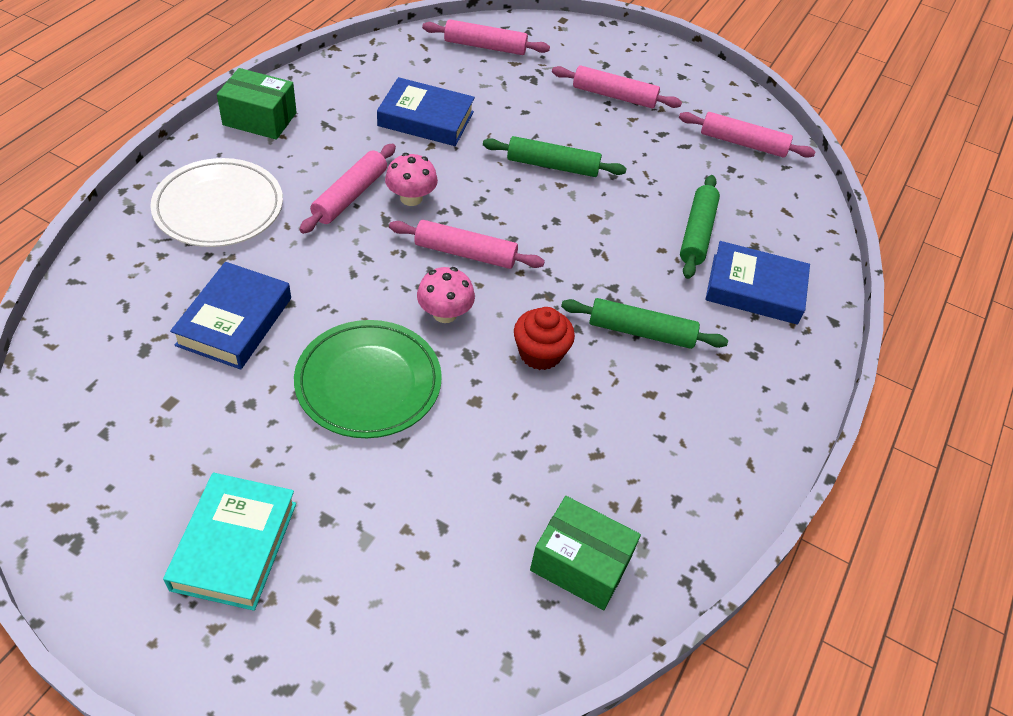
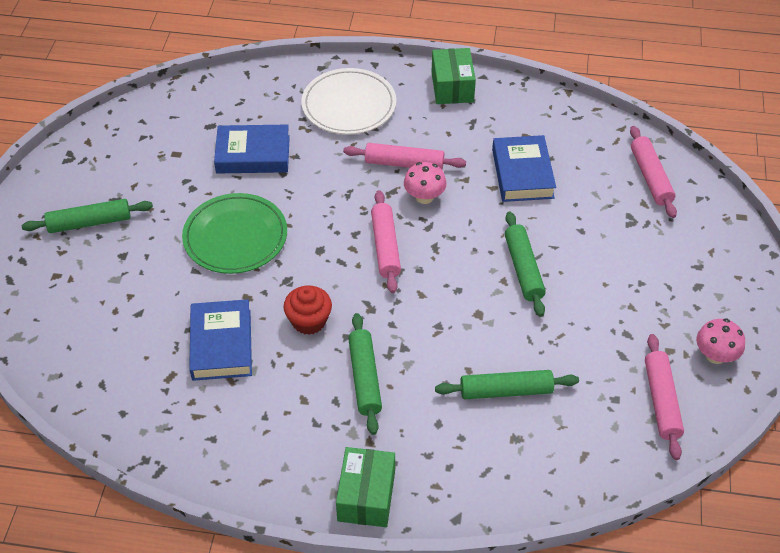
camera: 75 degrees right, 0 degrees up
turquoise book [163,473,296,611] -> green rolling pin [22,199,153,233]
pink mushroom [417,267,475,323] -> pink mushroom moved to [696,318,745,364]
green box [530,496,641,610] -> green box moved to [336,447,395,527]
pink rolling pin [552,65,682,108] -> none
blue book [705,241,810,325] -> blue book moved to [189,299,252,381]

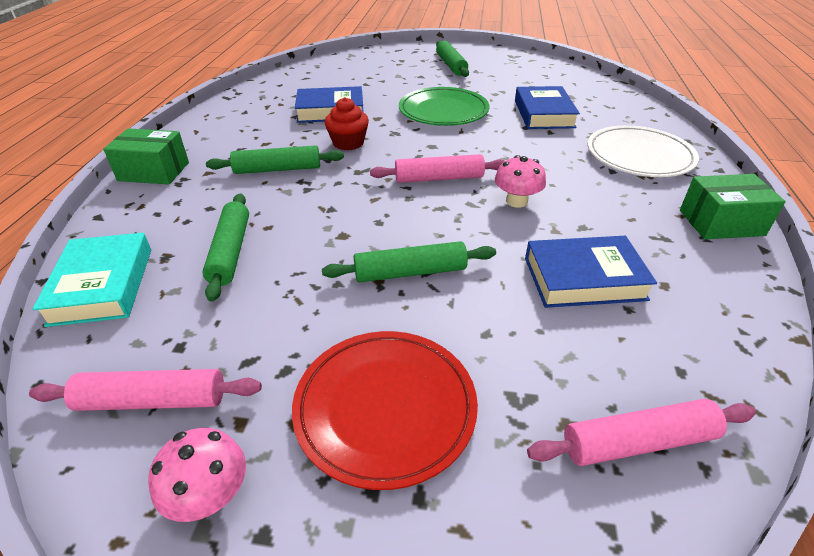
camera: 90 degrees right, 10 degrees down
pink rolling pin [343,143,466,169] -> none
none -> turquoise book [32,233,151,327]
none -> red plate [292,331,478,490]

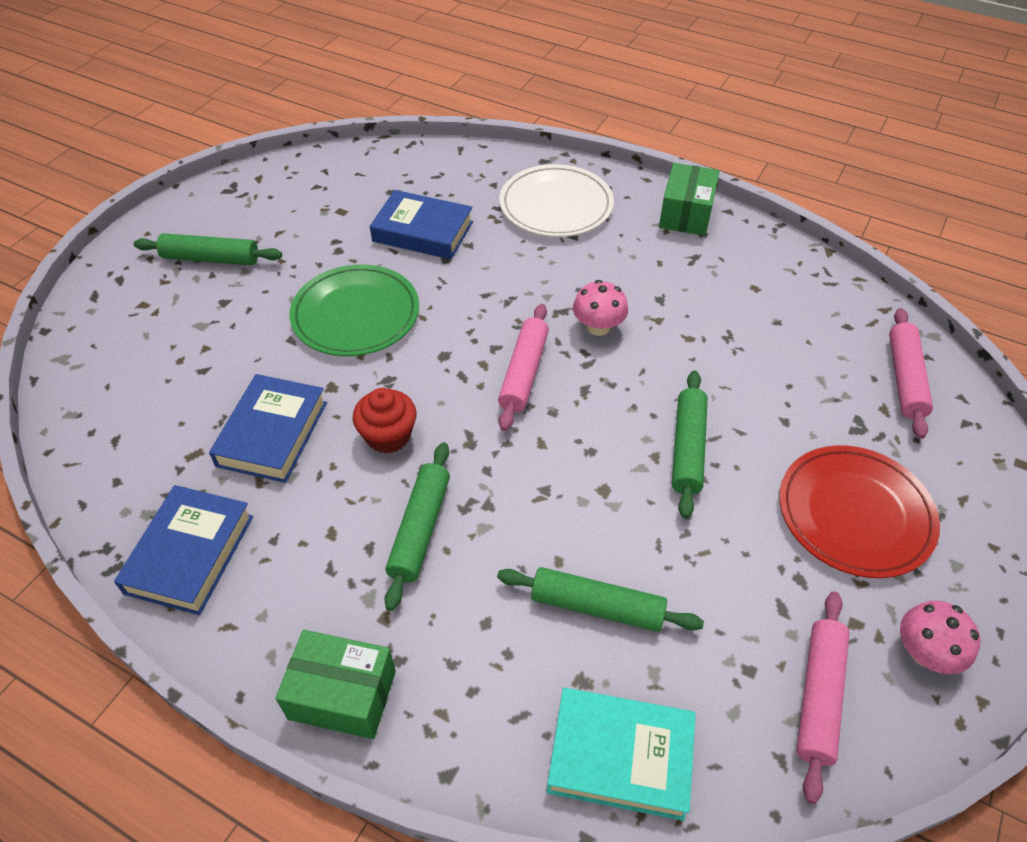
camera: 70 degrees left, 10 degrees up
green box [103,128,189,185] -> green box turned 75 degrees clockwise [275,630,396,739]
blue book [525,236,657,308] -> blue book moved to [114,485,253,615]

